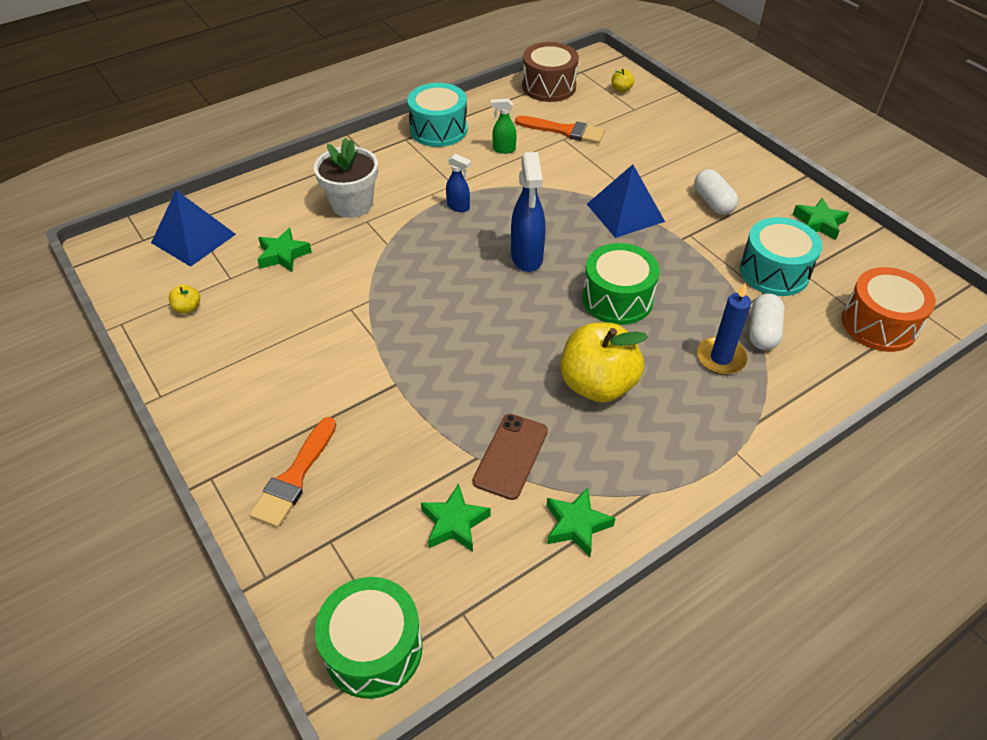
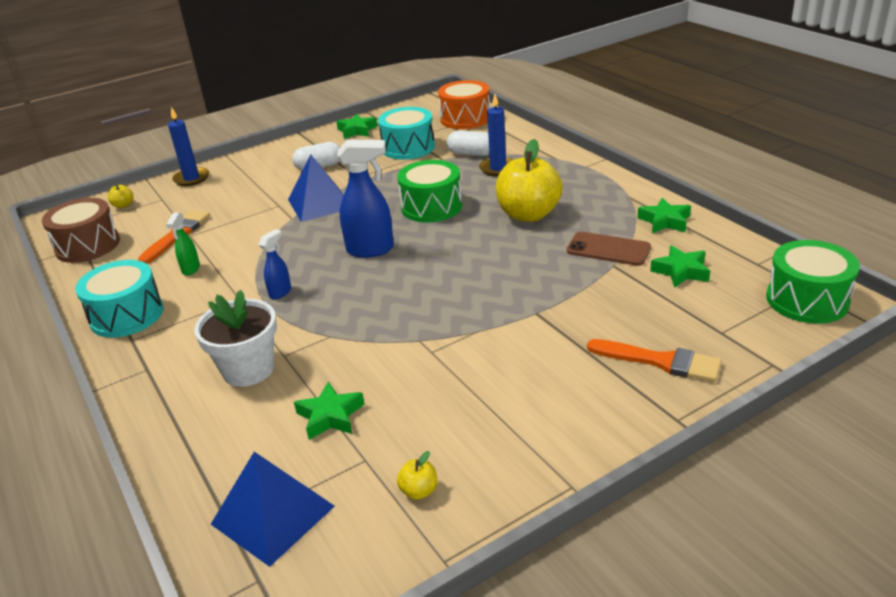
camera: 85 degrees left, 15 degrees down
none -> blue candle [168,107,209,186]

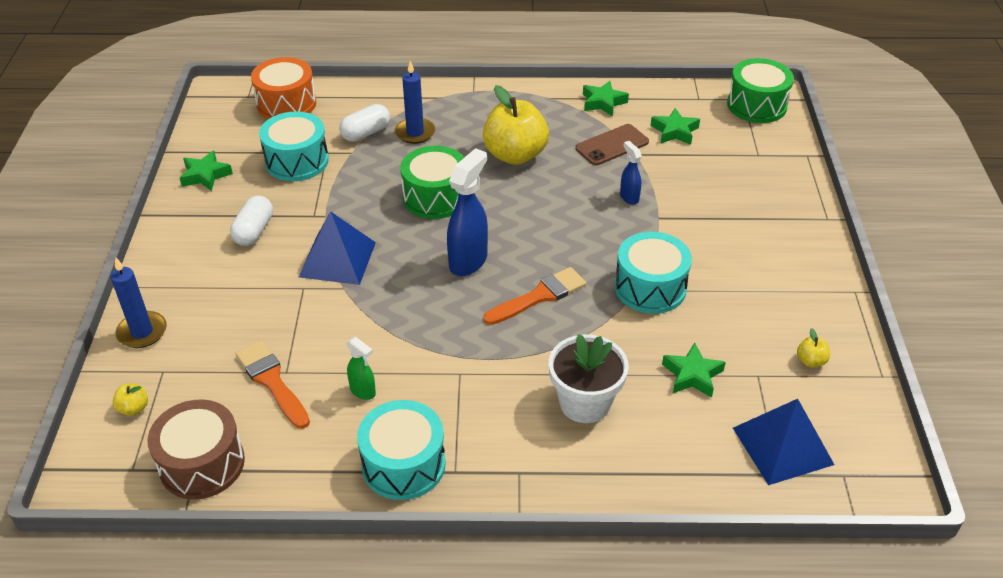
camera: 60 degrees left, 10 degrees up
blue spray bottle [259,229,291,300] -> blue spray bottle moved to [620,141,642,205]
orange brush [587,339,722,382] -> orange brush moved to [483,267,586,325]
none -> turquoise drum [615,232,692,314]

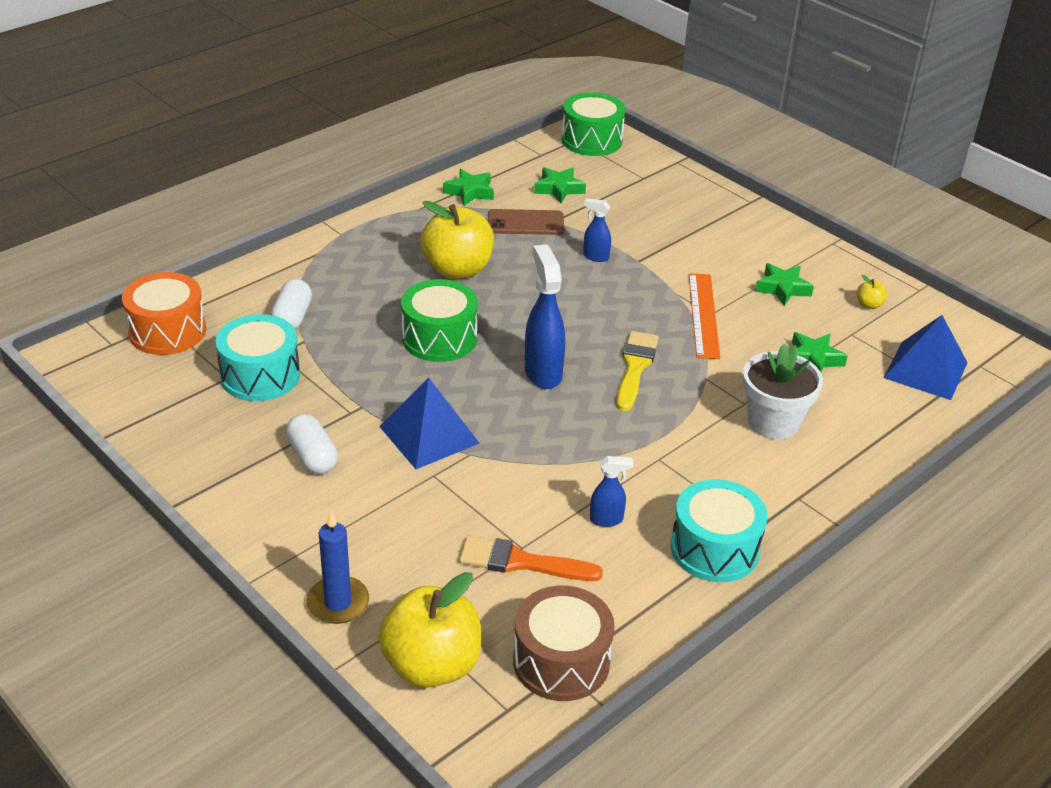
camera: 45 degrees left, 5 degrees down
yellow apple [113,383,148,416] -> yellow apple [378,572,481,688], size x2.50
green star [180,151,233,191] -> green star moved to [755,263,814,306]
green spray bottle [346,337,376,400] -> blue spray bottle [590,456,633,527]
blue candle [395,61,435,144] -> none
orange brush [483,267,586,325] -> yellow brush [616,331,659,411]
brown phone [575,124,649,165] -> brown phone turned 75 degrees clockwise [488,209,564,235]
turquoise drum [615,232,692,314] -> orange ruler [689,273,720,359]

